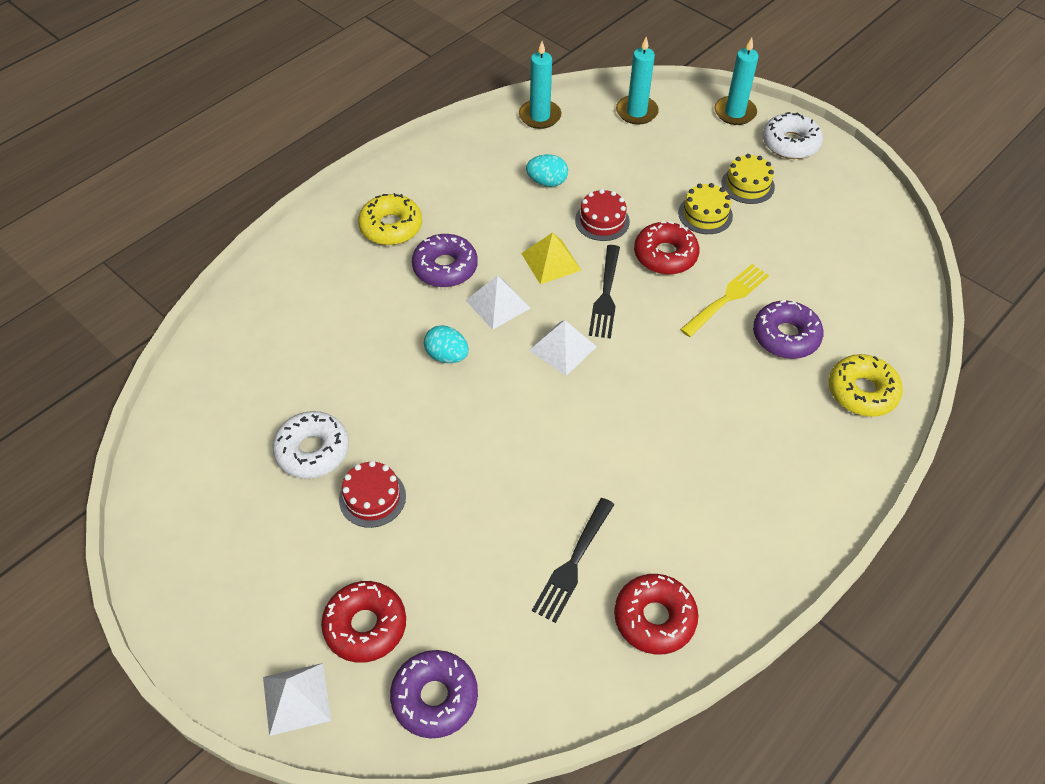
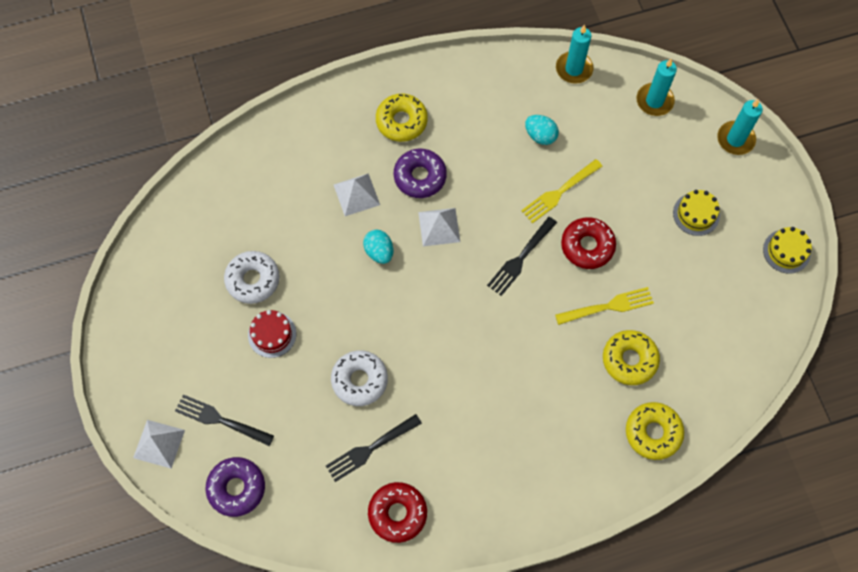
camera: 30 degrees right, 15 degrees up
red donut [321,581,406,663] -> black fork [175,394,274,446]
yellow pyramid [521,232,581,284] -> none
white pyramid [529,320,597,376] -> white pyramid moved to [334,173,380,216]
red cake [575,189,630,241] -> yellow fork [521,159,603,223]
yellow cake [678,183,733,234] -> yellow cake moved to [763,227,812,274]
purple donut [753,300,823,359] -> yellow donut [603,330,660,385]
white donut [763,112,823,159] -> white donut moved to [331,350,388,406]

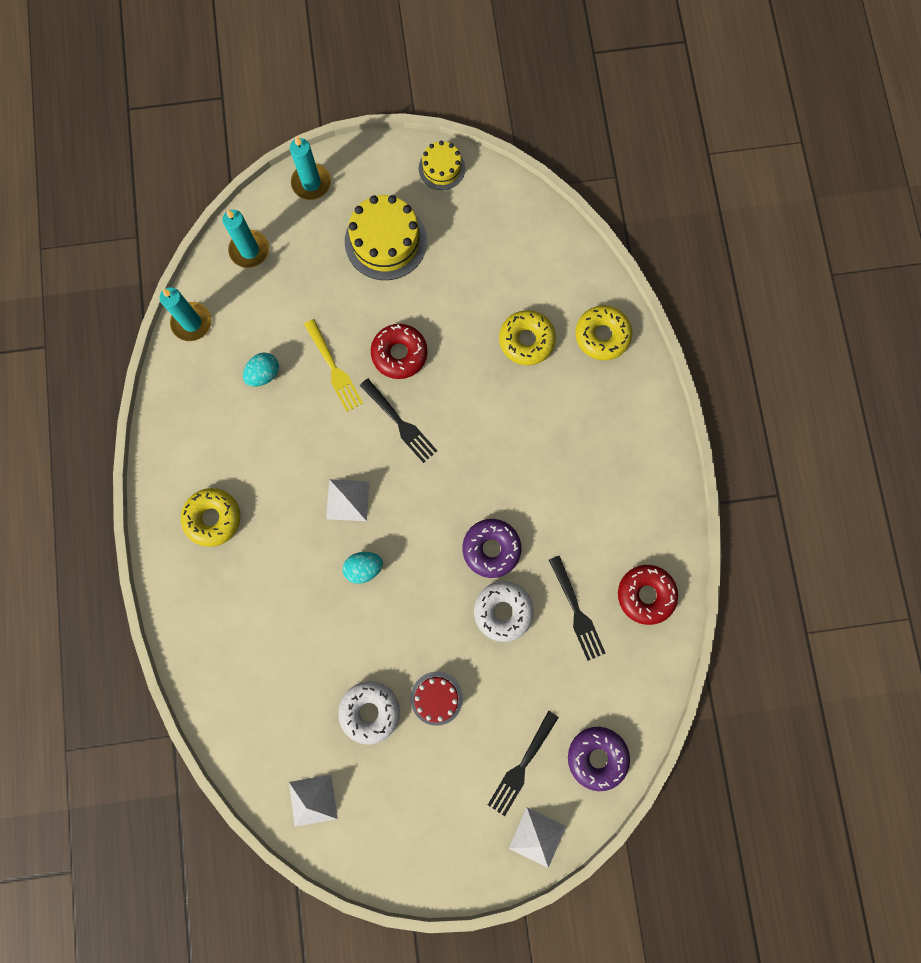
camera: 80 degrees left, 10 degrees up
white pyramid [334,173,380,216] -> white pyramid moved to [289,774,338,827]
purple donut [394,149,447,198] -> purple donut moved to [462,519,521,578]
yellow fork [555,287,654,325] -> none
yellow cake [673,190,720,236] -> yellow cake [345,195,427,280], size x1.73

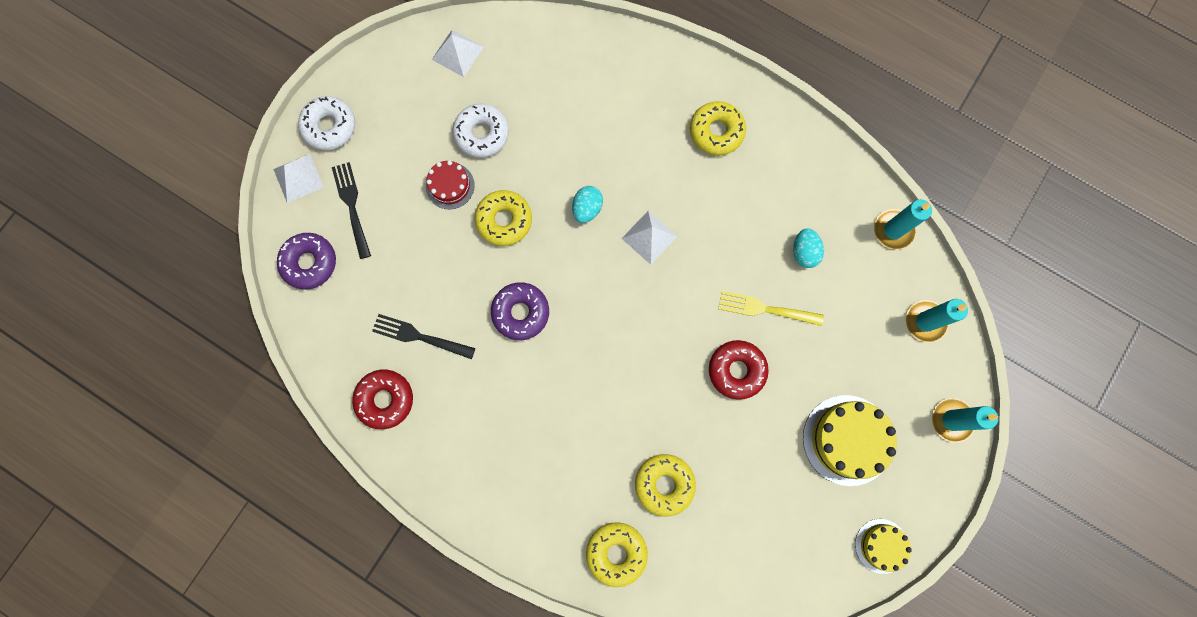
camera: 130 degrees right, 0 degrees up
black fork [360,379,437,463] -> none
white donut [474,581,534,642] -> white donut moved to [298,96,355,150]
none -> yellow donut [475,190,532,246]

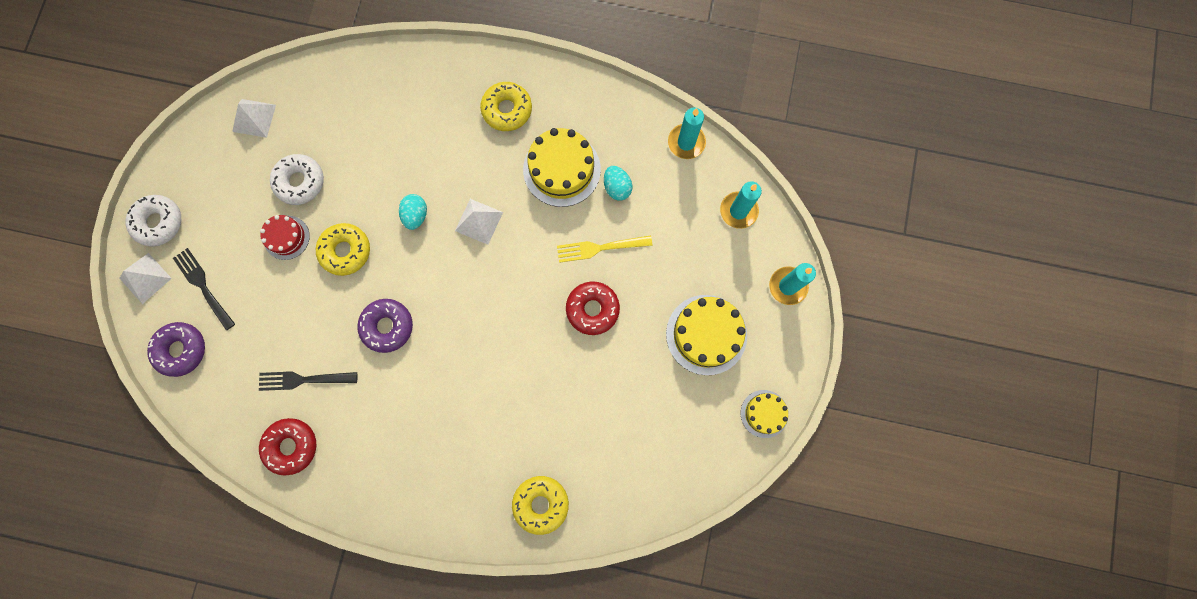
camera: 20 degrees left, 0 degrees up
yellow donut [635,454,696,516] -> none
none -> yellow cake [523,128,601,207]

